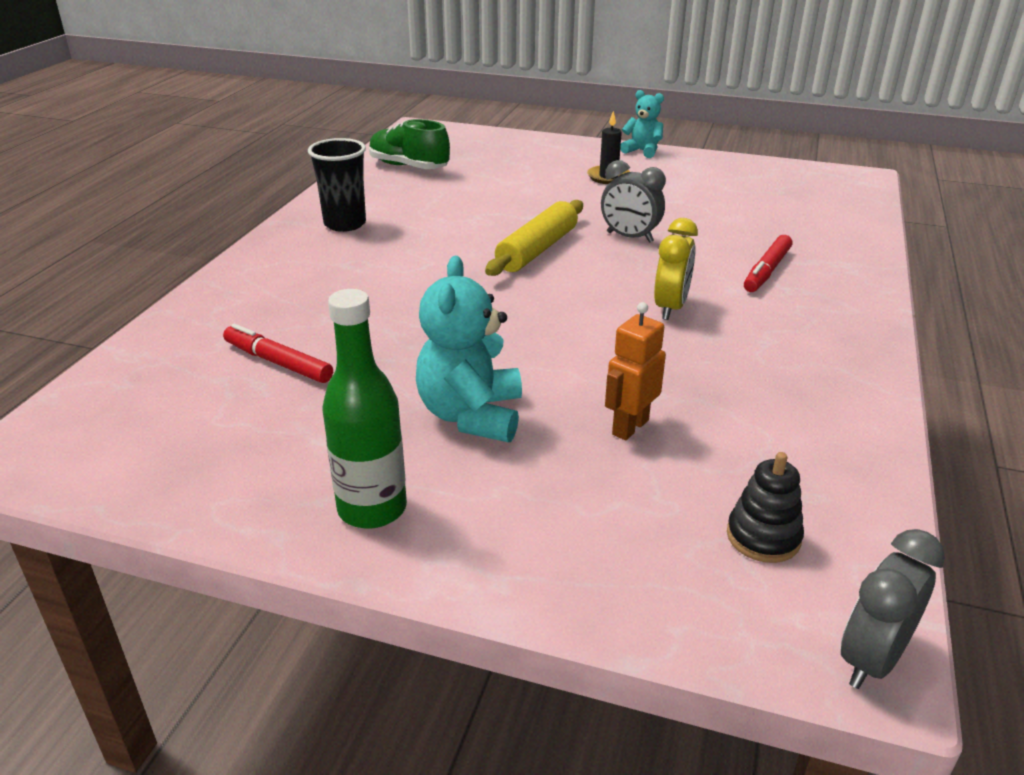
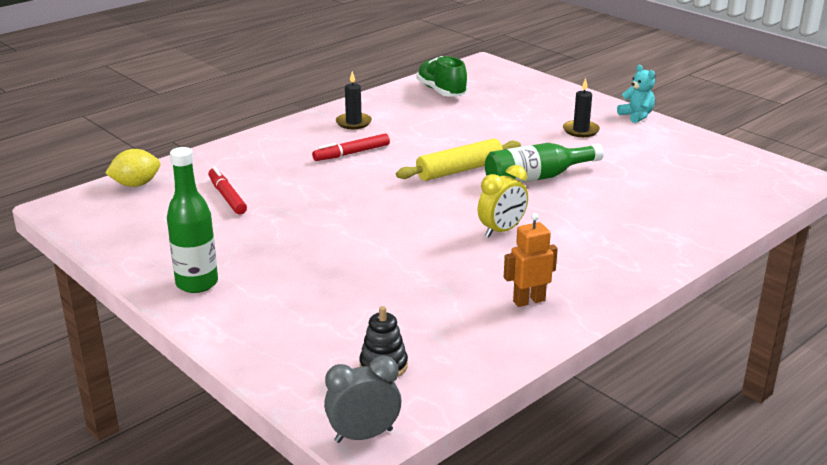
camera: 30 degrees right, 5 degrees down
black cup [308,138,366,232] -> black candle [336,71,372,129]
turquoise teddy bear [416,256,522,442] -> none
grey clock [601,160,666,243] -> green bottle [485,143,604,183]
orange robot [605,302,666,440] -> orange robot moved to [504,213,558,307]
red marker [744,235,792,292] -> red marker moved to [312,134,390,161]
none -> yellow lemon [105,149,160,187]

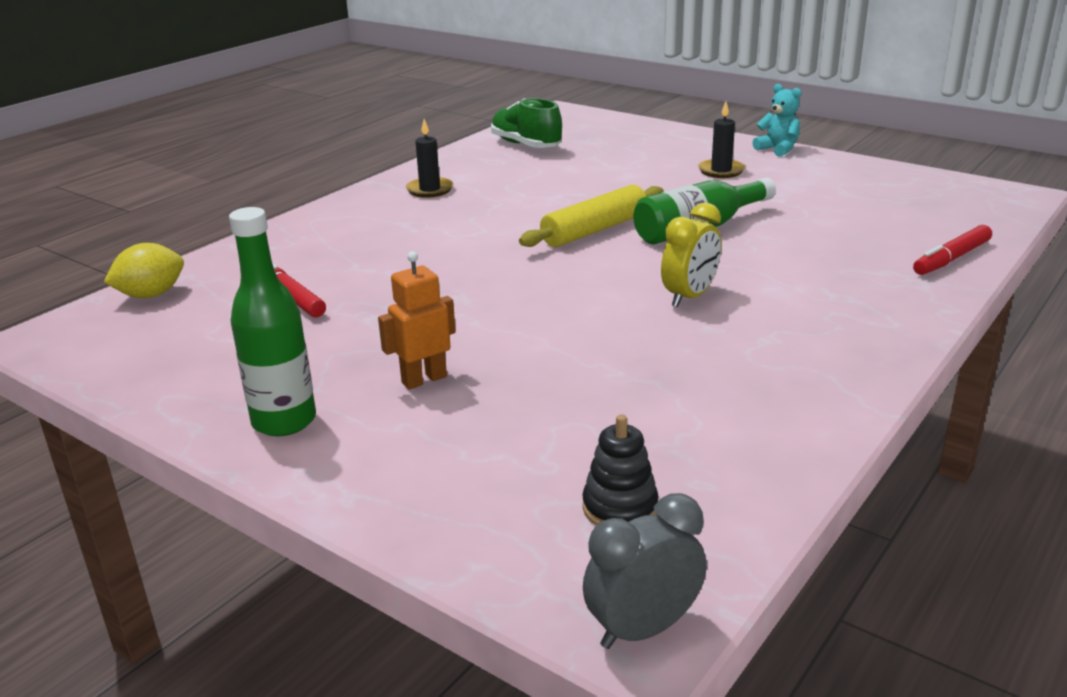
camera: 10 degrees left, 0 degrees up
red marker [312,134,390,161] -> red marker moved to [913,225,992,275]
orange robot [504,213,558,307] -> orange robot moved to [378,251,456,389]

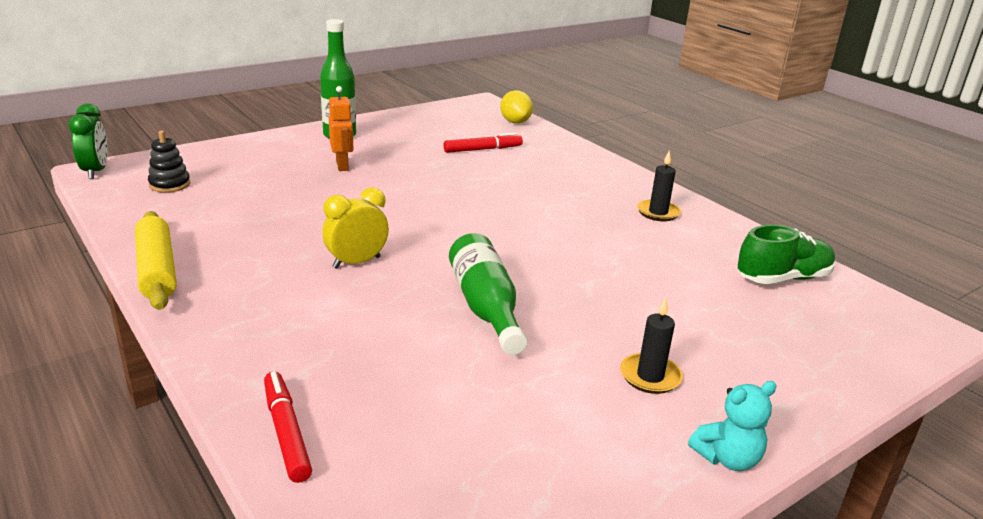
camera: 105 degrees right, 0 degrees up
yellow rolling pin [519,185,664,247] -> yellow rolling pin moved to [135,211,177,310]
grey clock [583,493,707,649] -> green clock [69,103,108,179]
yellow clock [661,203,721,307] -> yellow clock turned 90 degrees clockwise [322,187,389,269]

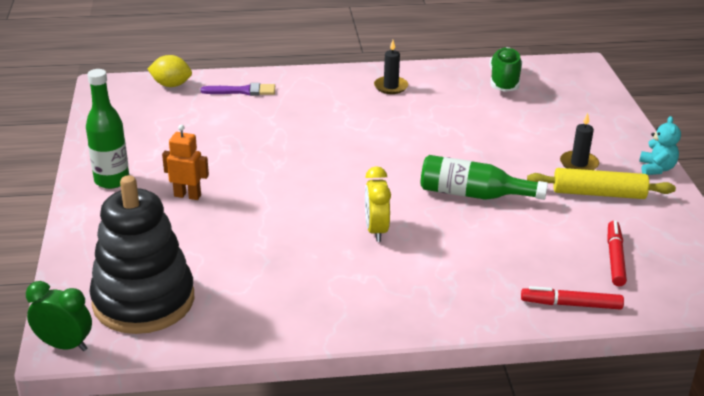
camera: 60 degrees left, 5 degrees up
yellow rolling pin [135,211,177,310] -> yellow rolling pin moved to [527,168,676,199]
black stacking toy [148,131,190,193] -> black stacking toy [89,175,194,334], size x2.43
red marker [444,133,523,153] -> red marker moved to [607,221,627,286]
none -> purple brush [200,83,275,96]

